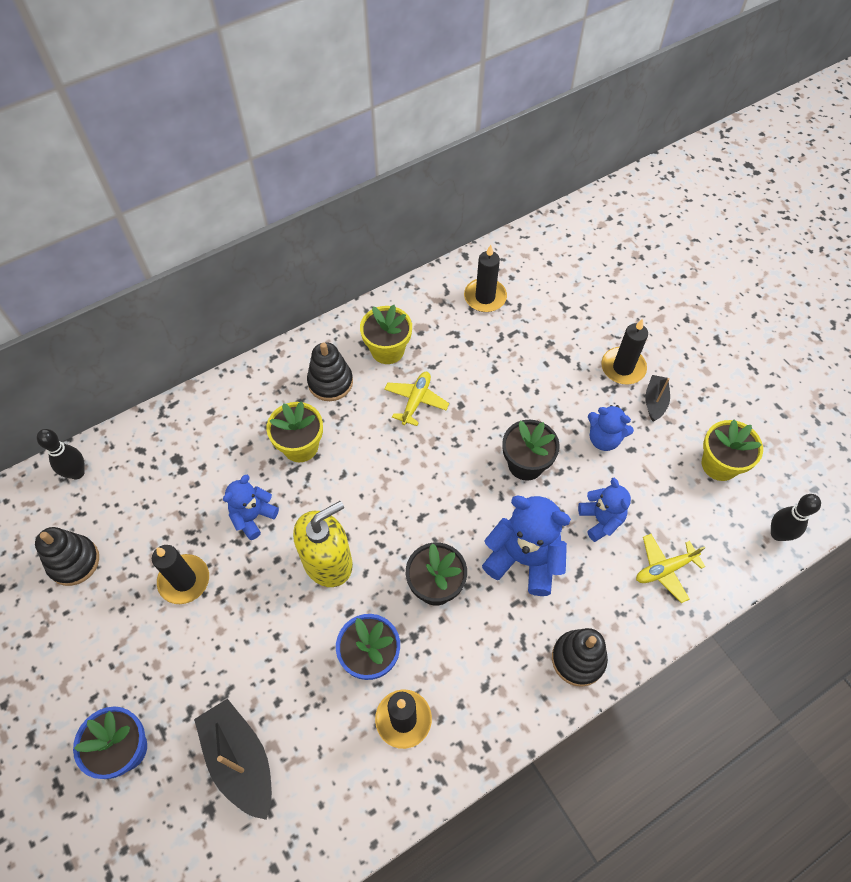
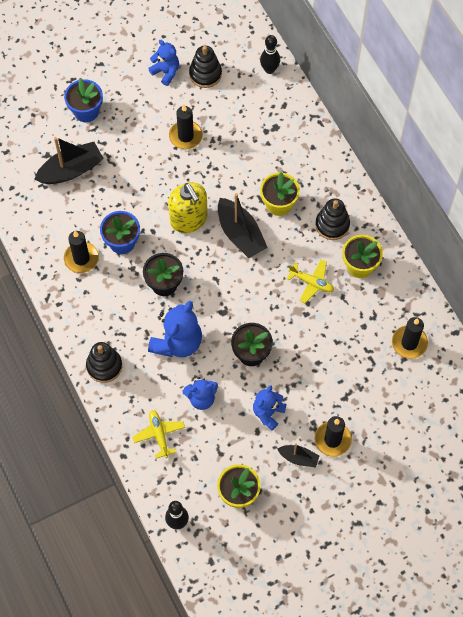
camera: 95 degrees right, 5 degrees up
blue teddy bear [223,475,279,540] -> blue teddy bear moved to [148,40,179,86]
none -> black boat [218,193,268,258]

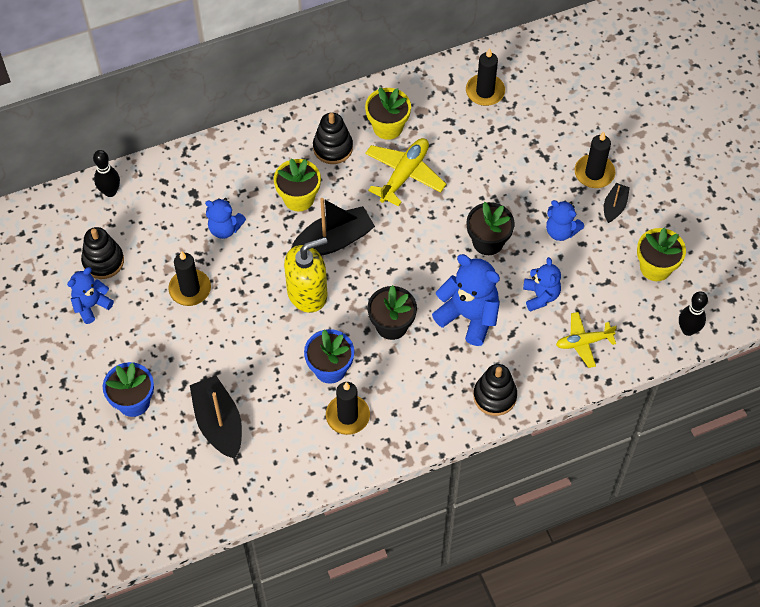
camera: 85 degrees left, 5 degrees down
yellow plane [287,259,334,303] -> yellow plane [365,138,446,207], size x1.50
none -> blue teddy bear [205,198,246,239]

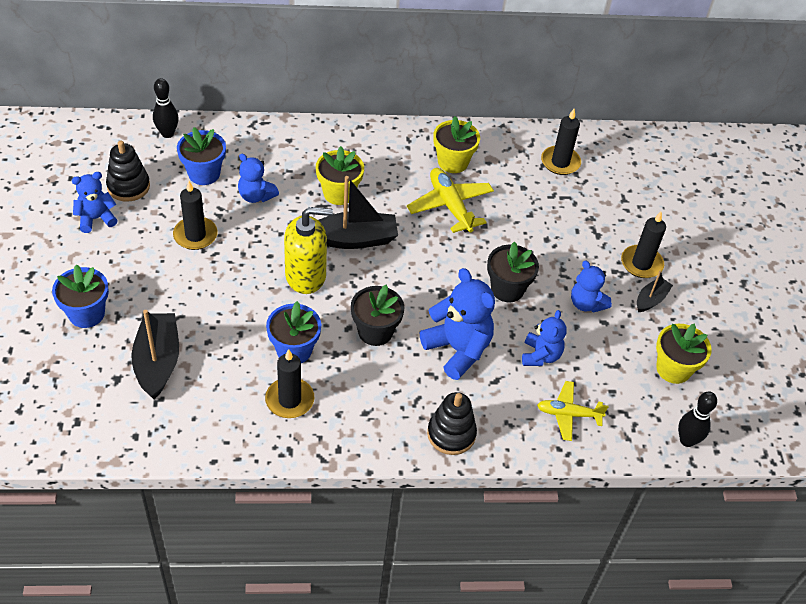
camera: 15 degrees right, 10 degrees down
black stacking toy [313,113,353,164] -> none
yellow plane [365,138,446,207] -> yellow plane turned 75 degrees counterclockwise [407,168,494,233]
none -> blue flower pot [177,127,226,185]

